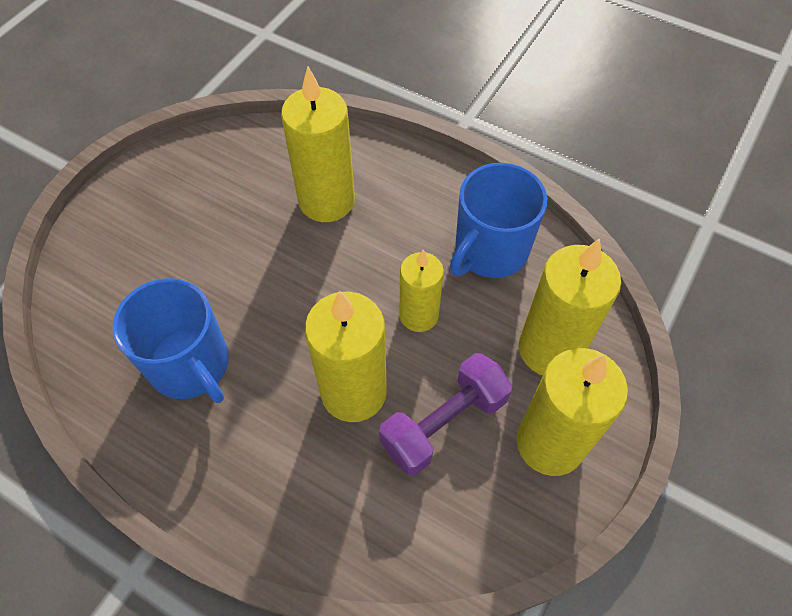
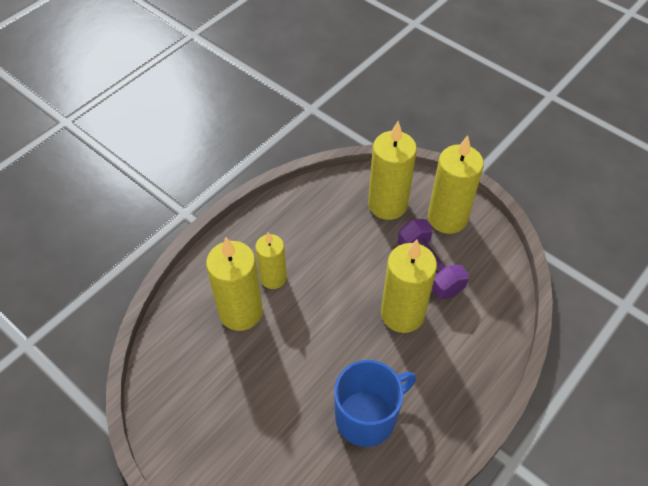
camera: 80 degrees left, 5 degrees down
yellow candle [400,250,444,332] -> yellow candle moved to [255,232,287,289]
blue mug [450,163,547,278] -> none

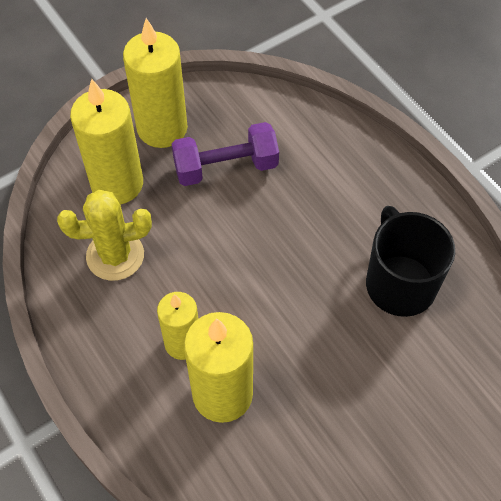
camera: 75 degrees left, 5 degrees up
blue mug [334,360,416,447] -> black mug [366,206,455,317]
yellow candle [381,240,437,333] -> none
none -> yellow cactus [57,190,152,281]

